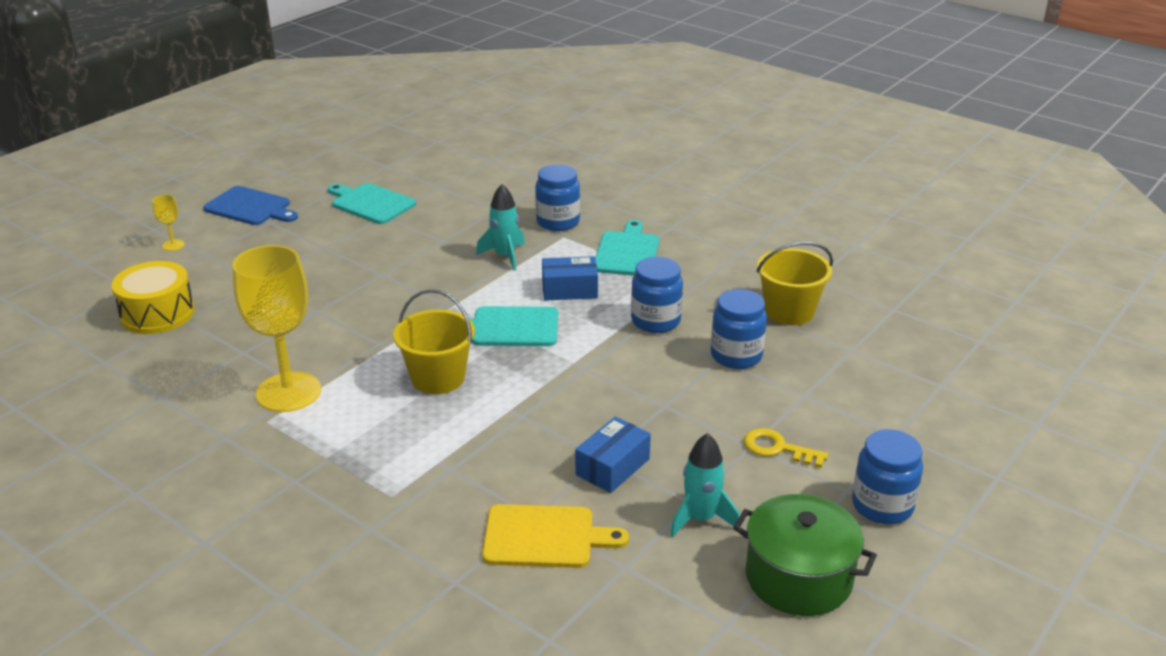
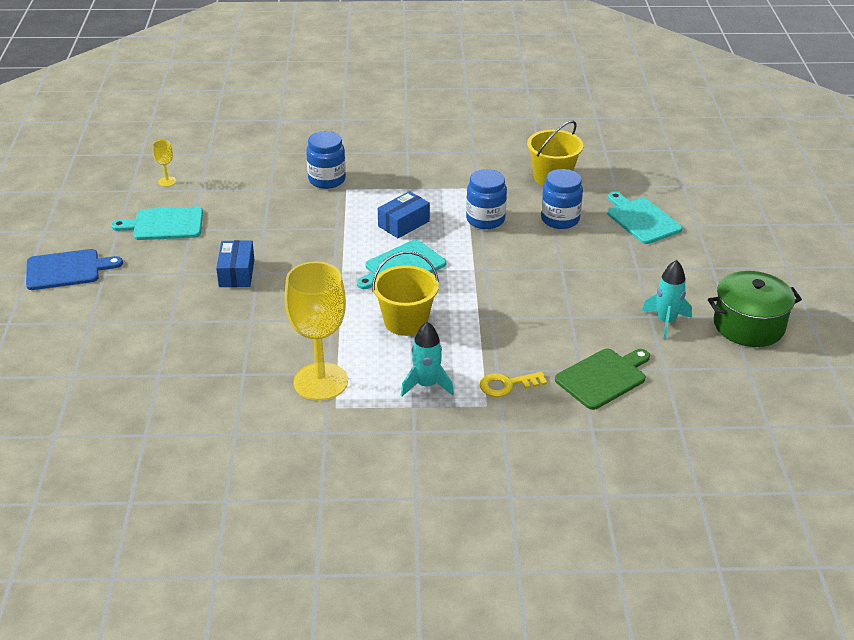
camera: 40 degrees left, 5 degrees up
yellow drum [111,261,195,334] -> none
yellow goblet [152,195,185,251] -> yellow goblet moved to [153,140,176,187]
turquoise rocket [476,184,525,271] -> turquoise rocket moved to [401,322,454,397]
yellow cutting board [482,504,629,568] -> green cutting board [555,349,650,410]
blue box [575,417,651,493] -> blue box moved to [216,240,254,287]
turquoise cutting board [595,220,659,276] -> turquoise cutting board moved to [607,192,682,244]
yellow key [744,428,828,468] -> yellow key moved to [480,372,547,397]
blue jar [852,429,923,524] -> none

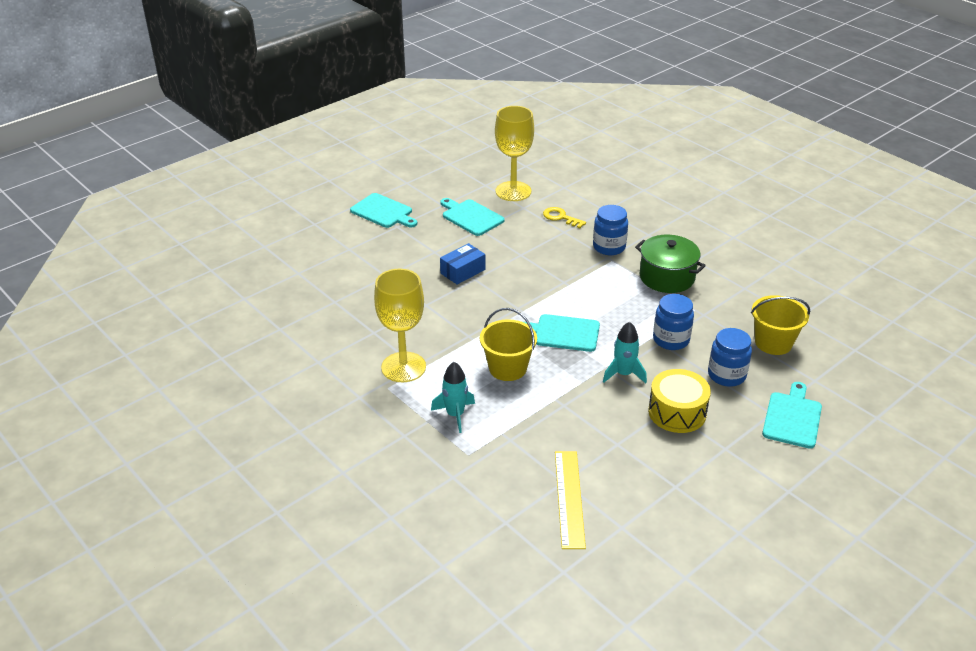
camera: 50 degrees right, 0 degrees up
blue cutting board [26,249,123,290] -> turquoise cutting board [350,193,417,228]
yellow goblet [153,140,176,187] -> yellow goblet [495,106,534,201], size x2.44
blue box [378,191,430,238] -> none
yellow key [480,372,547,397] -> yellow key moved to [543,207,586,228]
green cutting board [555,349,650,410] -> yellow ruler [555,451,586,549]
turquoise rocket [642,260,692,340] -> turquoise rocket moved to [603,322,647,383]
green pot [708,271,802,347] -> green pot moved to [635,235,706,293]
none -> yellow drum [648,369,711,433]

